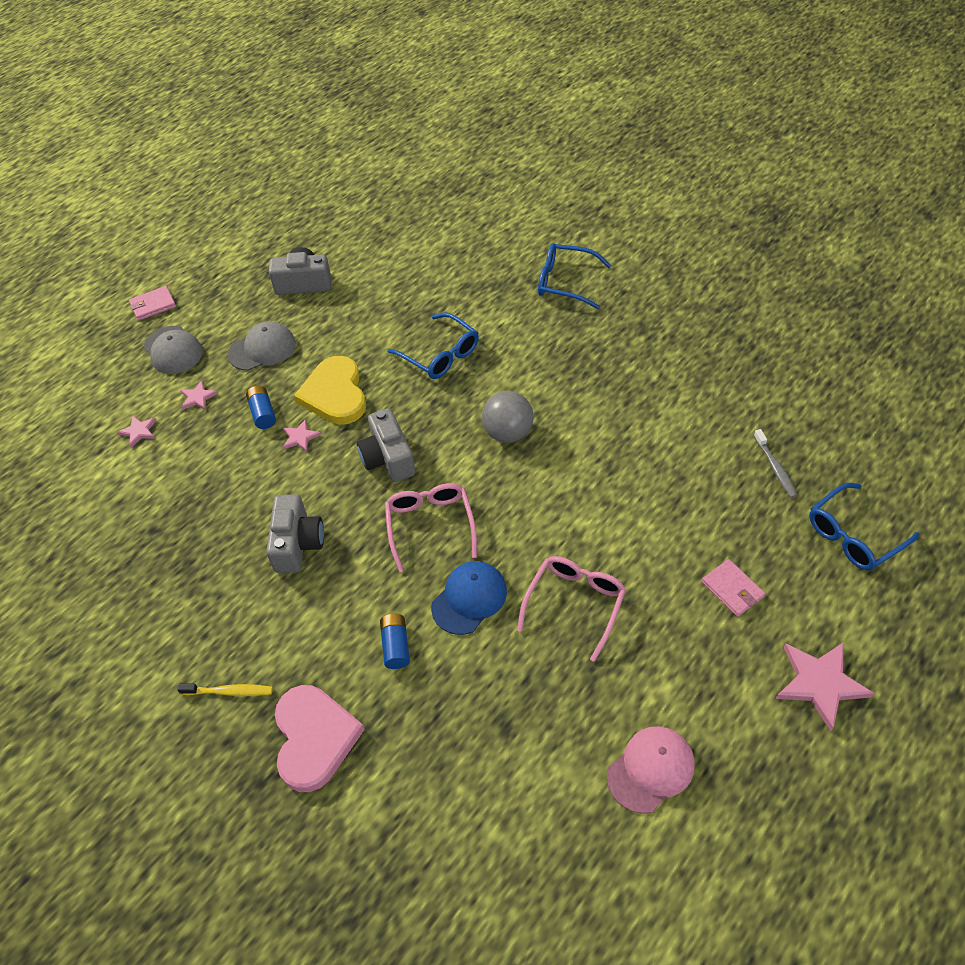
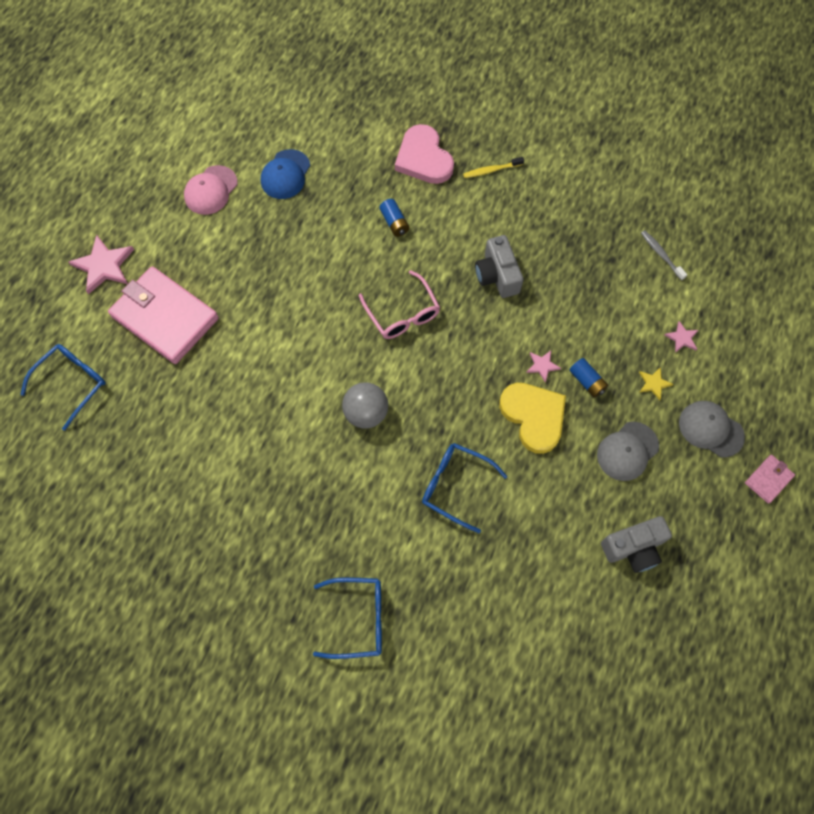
camera: 160 degrees right, 15 degrees up
pink star [180,380,218,410] -> yellow star [639,367,673,400]
grey camera [357,408,415,482] -> none
blue cap [431,561,507,635] -> blue cap moved to [261,149,310,199]
pink glasses [517,556,626,662] -> none
pink wallet [702,559,765,617] -> pink wallet [108,266,219,364], size x2.31
grey toothbrush [754,429,797,498] -> grey toothbrush moved to [641,230,687,280]

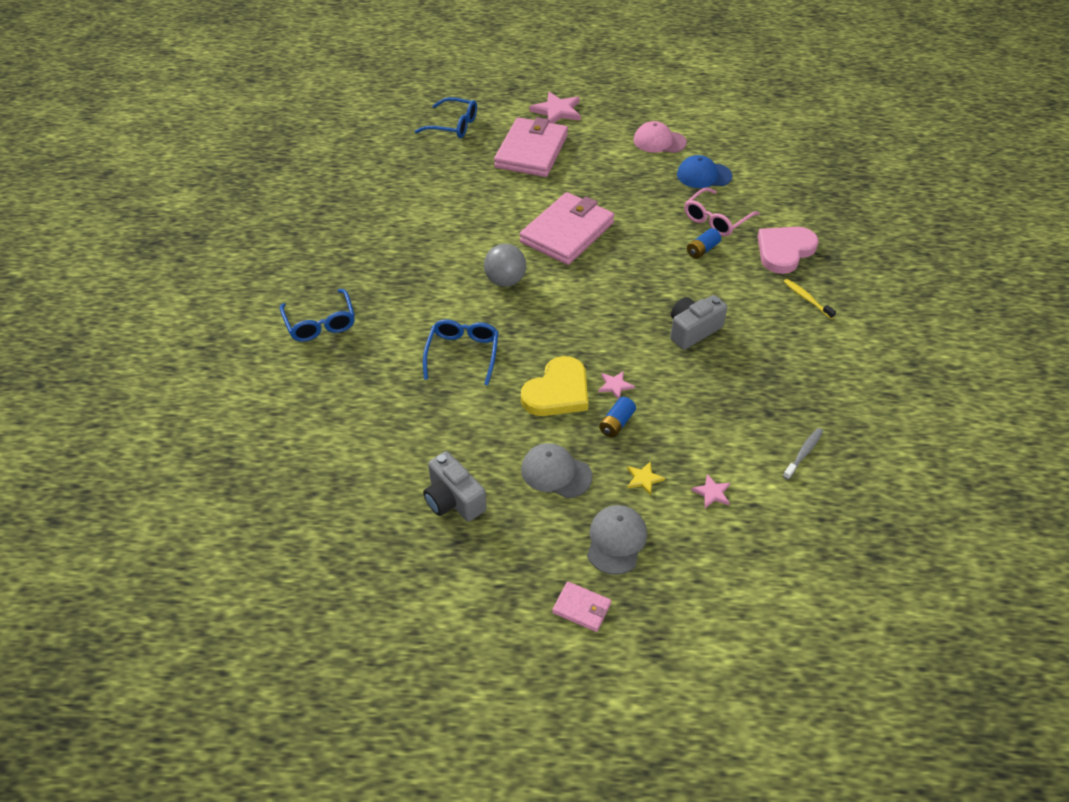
camera: 70 degrees right, 20 degrees down
pink glasses [359,270,440,339] -> pink glasses moved to [684,187,759,236]
none -> pink wallet [520,192,615,265]

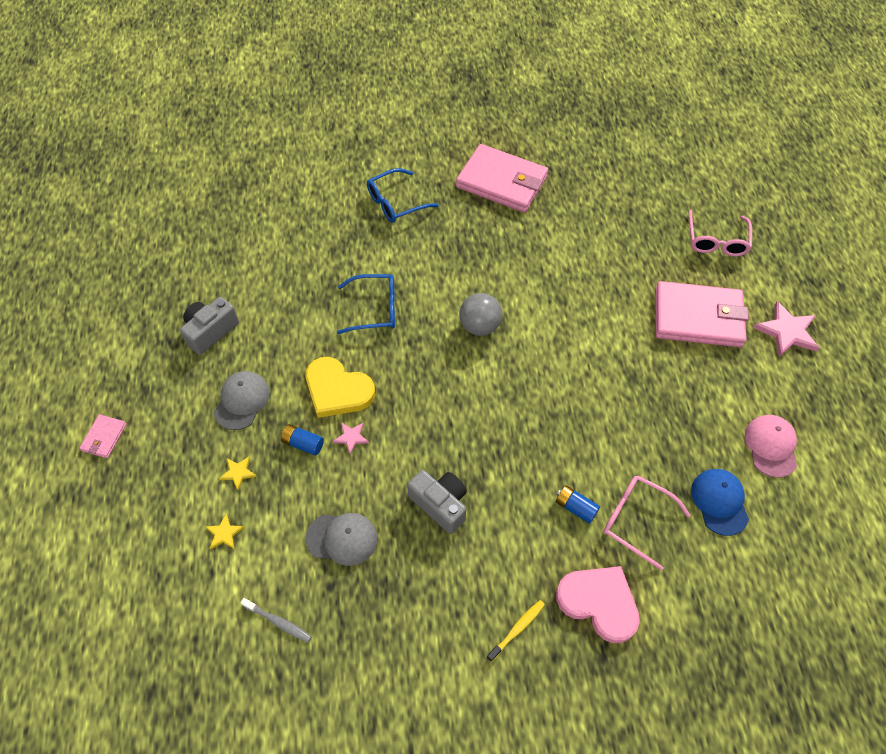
camera: 80 degrees right, 10 degrees up
blue glasses [415,97,477,138] -> pink glasses [689,210,752,257]
pink wallet [520,192,615,265] -> pink wallet moved to [456,144,548,213]
grey cap [587,505,647,575] -> grey cap moved to [306,513,377,566]
pink star [691,474,730,508] -> yellow star [206,514,244,550]

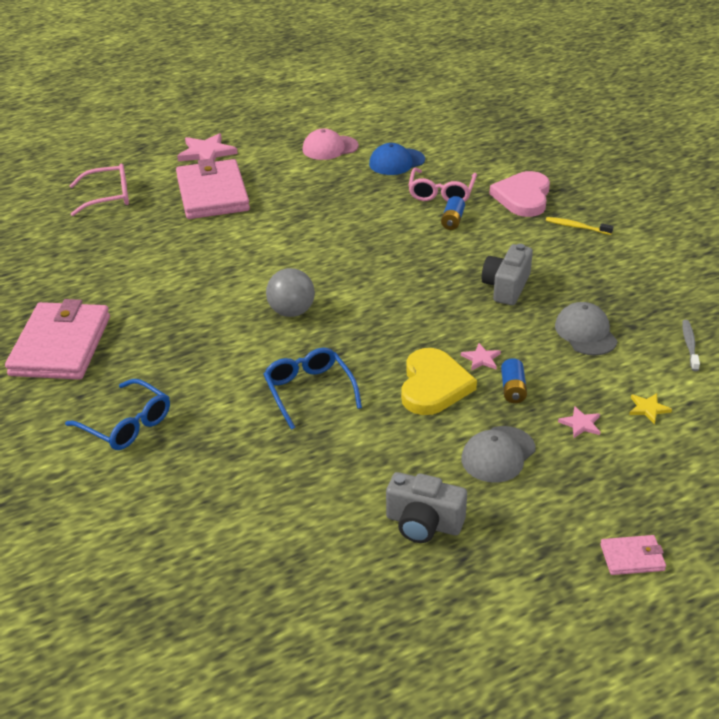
camera: 110 degrees left, 20 degrees down
grey cap [214,371,270,430] -> grey cap turned 45 degrees counterclockwise [462,426,536,483]
yellow star [219,456,257,490] -> pink star [558,406,600,438]

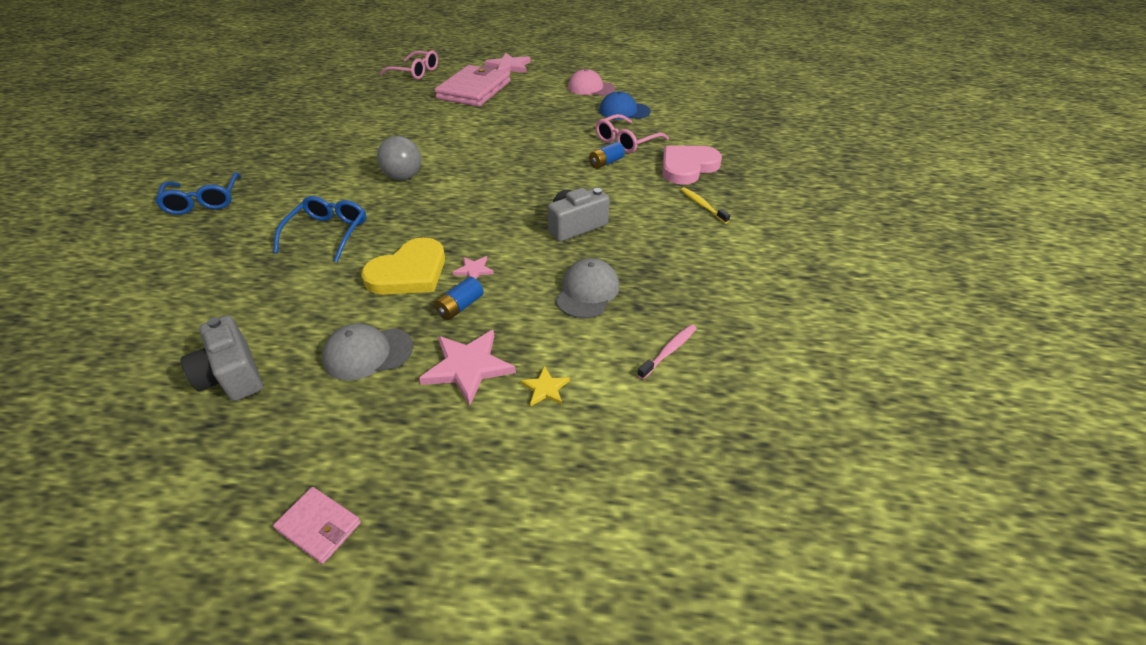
camera: 35 degrees right, 5 degrees up
pink wallet [5,299,110,380] -> none
pink star [558,406,600,438] -> pink star [419,330,516,406], size x1.93
grey toothbrush [682,320,700,371] -> pink toothbrush [637,324,697,379]

